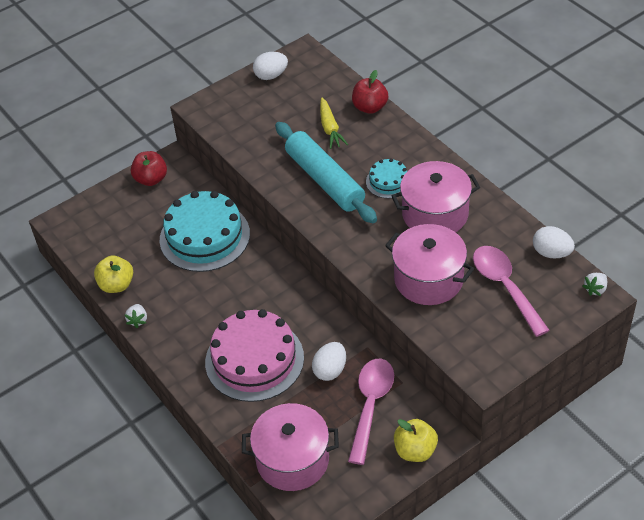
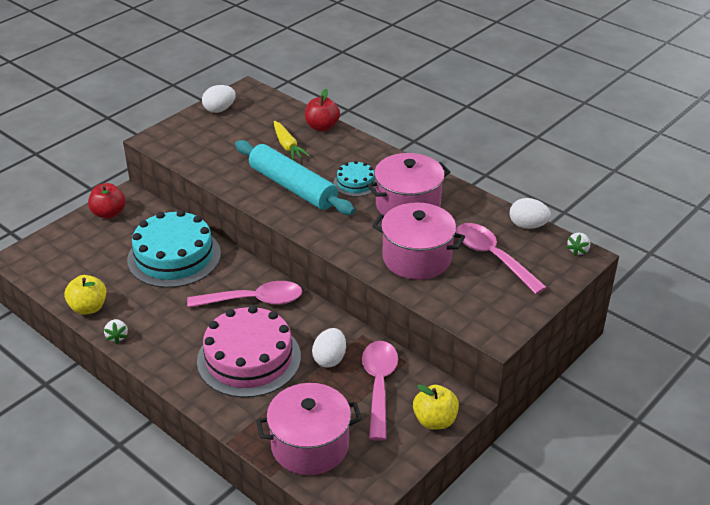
camera: 15 degrees left, 10 degrees down
none -> pink spoon [187,281,302,308]

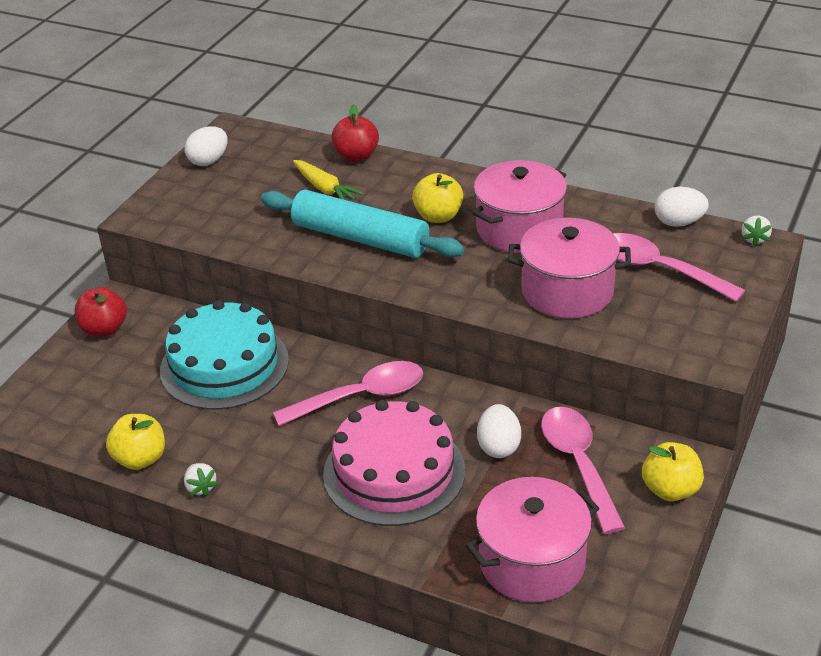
camera: 15 degrees left, 0 degrees up
turquoise cake [333,161,376,197] -> yellow apple [412,173,463,223]

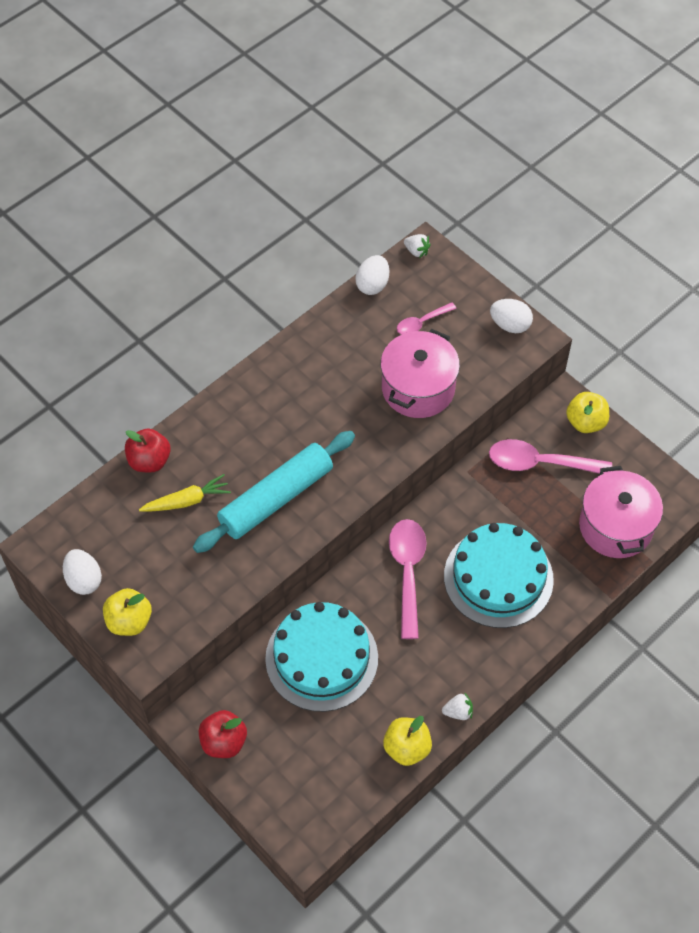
camera: 70 degrees left, 20 degrees up
pink cake [323,400,465,526] -> turquoise cake [444,523,554,628]
yellow apple [412,173,463,223] -> yellow apple moved to [103,588,152,636]
pink pot [472,160,567,253] -> none
white egg [477,404,521,458] -> white egg moved to [490,299,533,333]
pink spoon [613,233,746,302] -> pink spoon [397,302,456,335], size x0.56

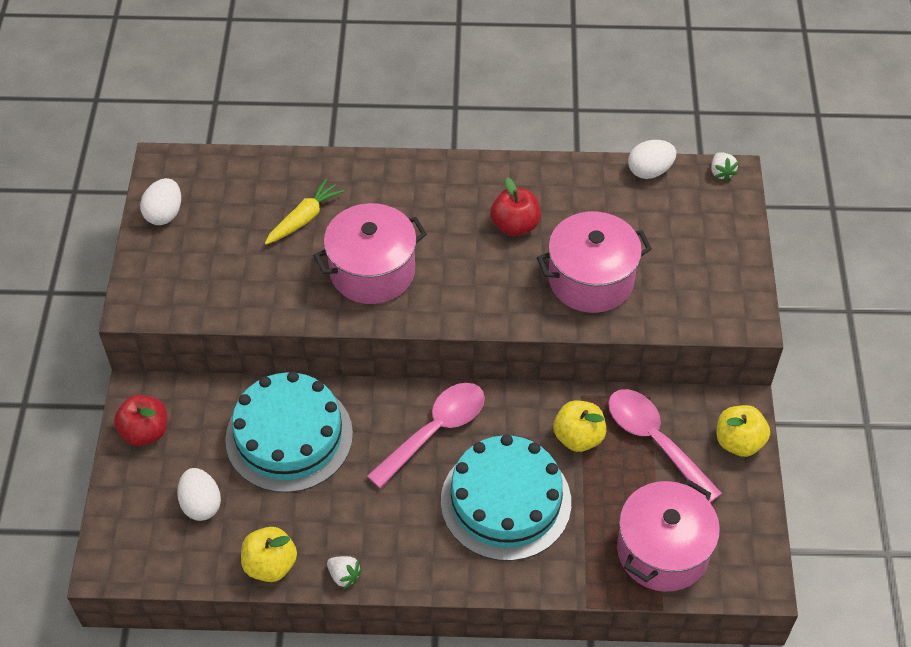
camera: 45 degrees right, 5 degrees down
yellow apple [103,588,152,636] -> yellow apple moved to [553,400,606,452]
red apple [125,428,171,472] -> red apple moved to [490,177,541,236]
yellow carrot [139,474,231,512] -> yellow carrot turned 75 degrees counterclockwise [265,179,344,244]
turquoise rolling pin [193,431,355,553] -> pink pot [314,203,427,304]
pink spoon [397,302,456,335] -> none
white egg [490,299,533,333] -> white egg moved to [177,468,221,521]

